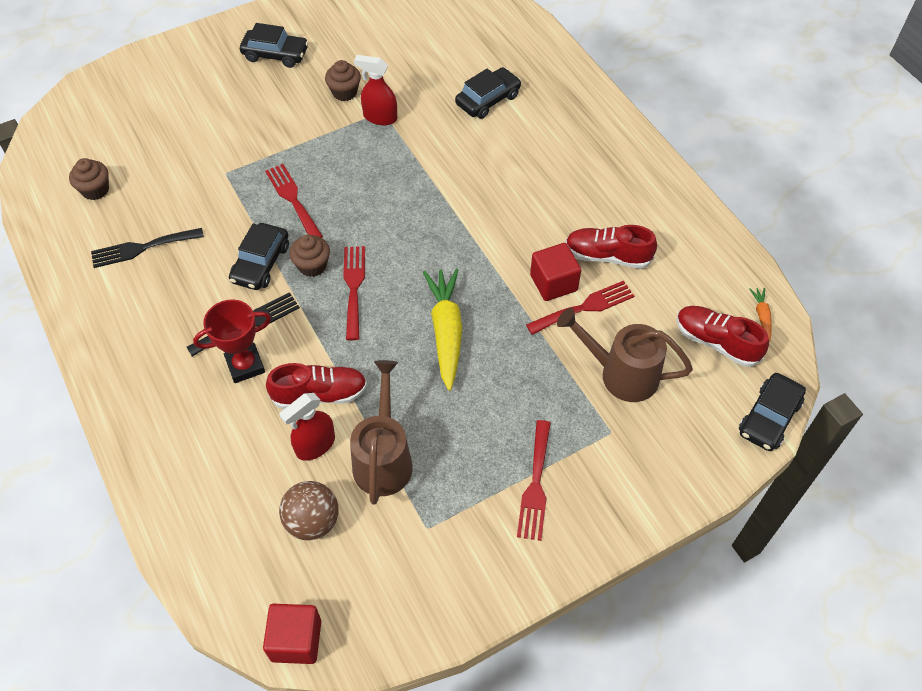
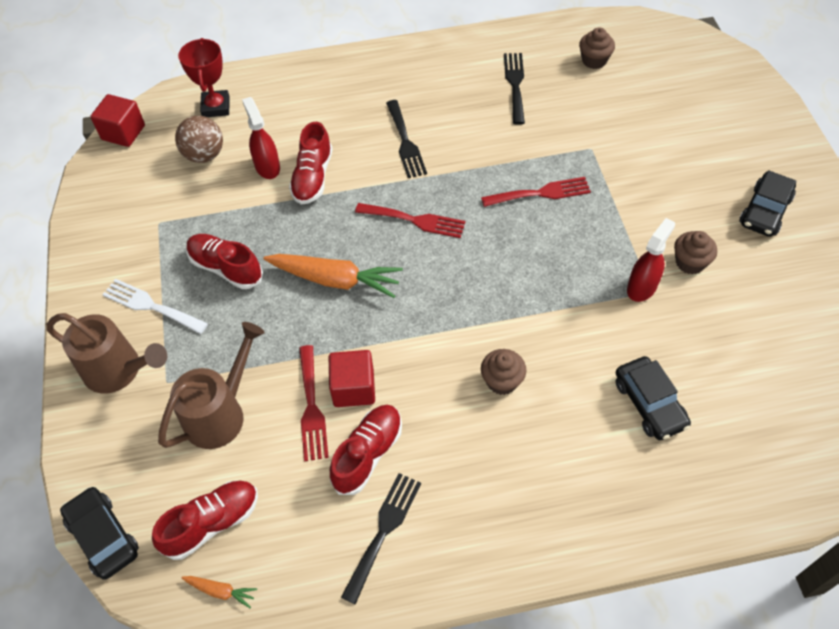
camera: 110 degrees right, 0 degrees up
red trophy [193,299,271,383] -> red trophy moved to [178,38,230,117]
black car [229,223,289,290] -> none
brown cupcake [289,235,330,277] -> brown cupcake moved to [481,349,526,395]
brown watering can [350,360,413,505] -> brown watering can moved to [47,313,167,394]
yellow carrot [423,268,462,391] -> orange carrot [263,254,403,298]
red fork [517,420,551,541] -> white fork [102,279,208,334]
none -> red shoe [187,234,263,289]
none -> black fork [341,473,421,605]

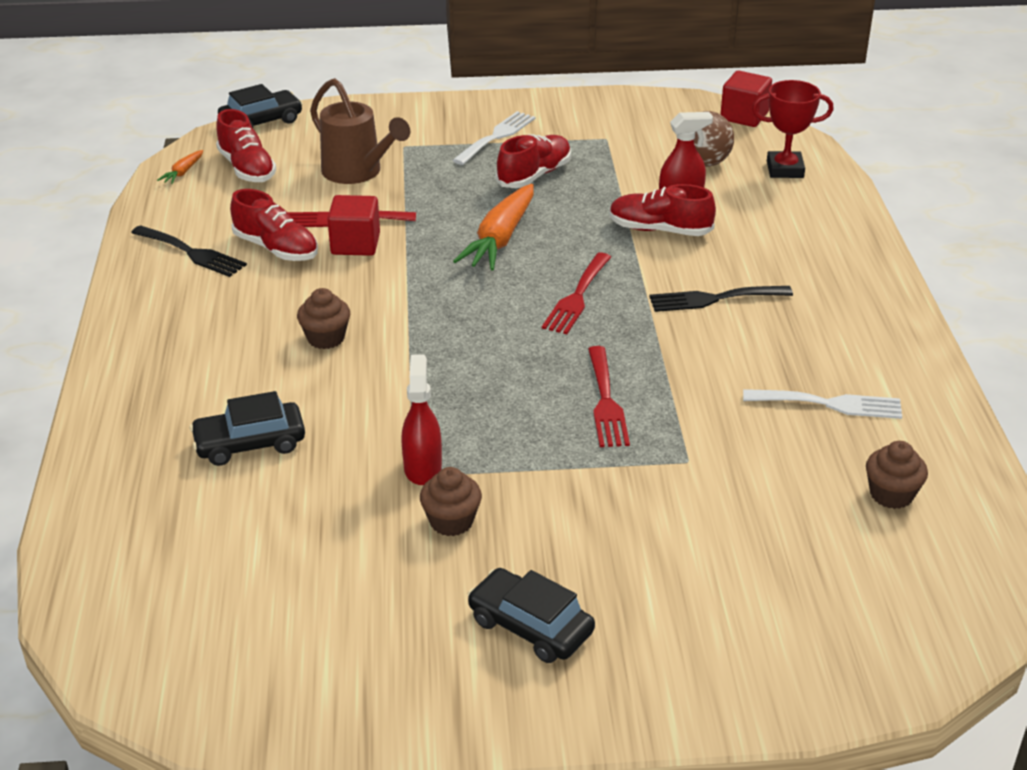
camera: 95 degrees right, 20 degrees down
brown watering can [47,313,167,394] -> none
black fork [504,53,525,125] -> white fork [743,389,902,419]
red spray bottle [627,218,675,302] -> red spray bottle turned 135 degrees counterclockwise [401,354,442,485]

